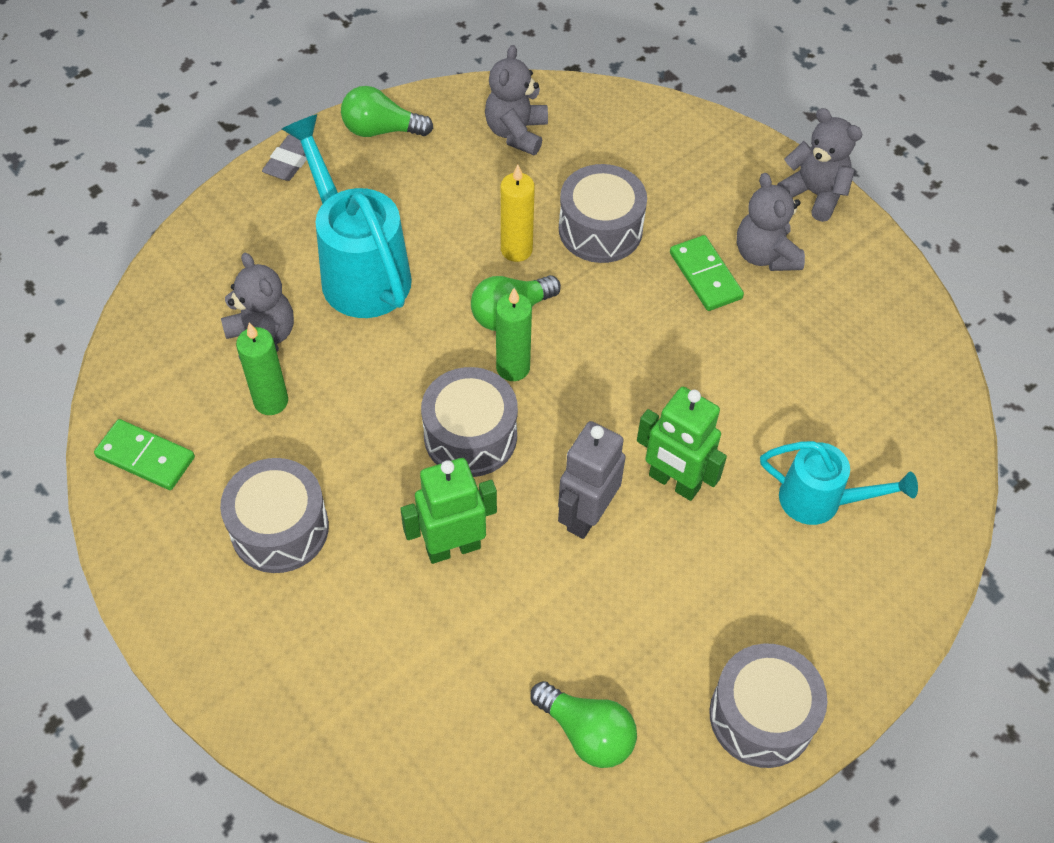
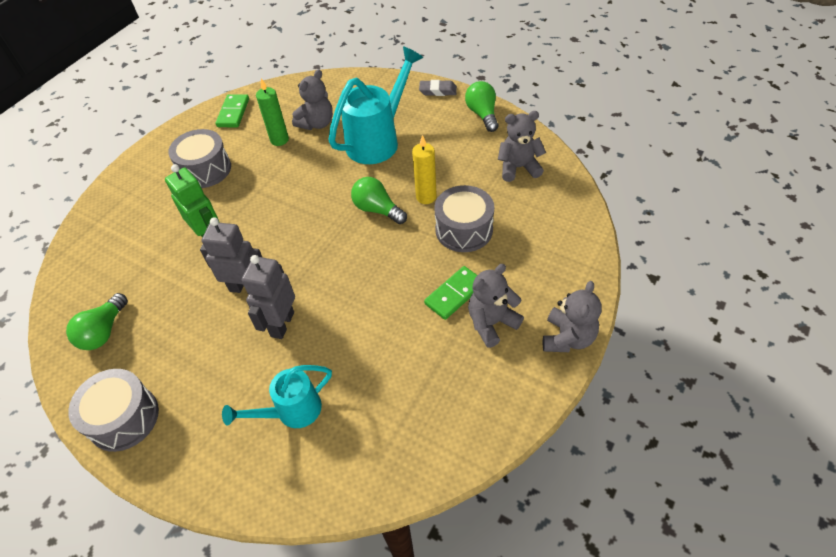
camera: 75 degrees right, 5 degrees down
grey drum [421,367,518,477] -> none
green candle [496,288,532,381] -> none
green robot [637,387,727,501] -> grey robot [242,255,295,339]
turquoise watering can [760,441,918,525] -> turquoise watering can turned 60 degrees clockwise [222,365,332,428]

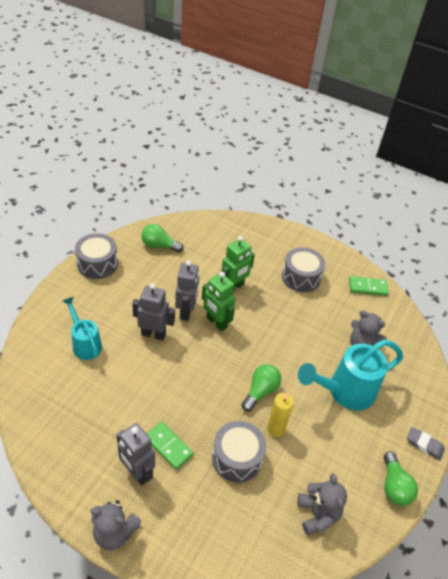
camera: 80 degrees right, 5 degrees down
green candle [256,79,289,146] -> none
turquoise watering can [328,47,423,164] -> turquoise watering can turned 120 degrees clockwise [298,340,403,410]
grey eraser [419,80,457,96] -> grey eraser turned 60 degrees counterclockwise [407,427,445,460]
green light bulb [465,81,499,132] -> green light bulb turned 105 degrees clockwise [384,452,418,506]
grey teddy bear [468,264,524,348] -> grey robot [116,423,155,485]
none -> green robot [202,272,235,331]

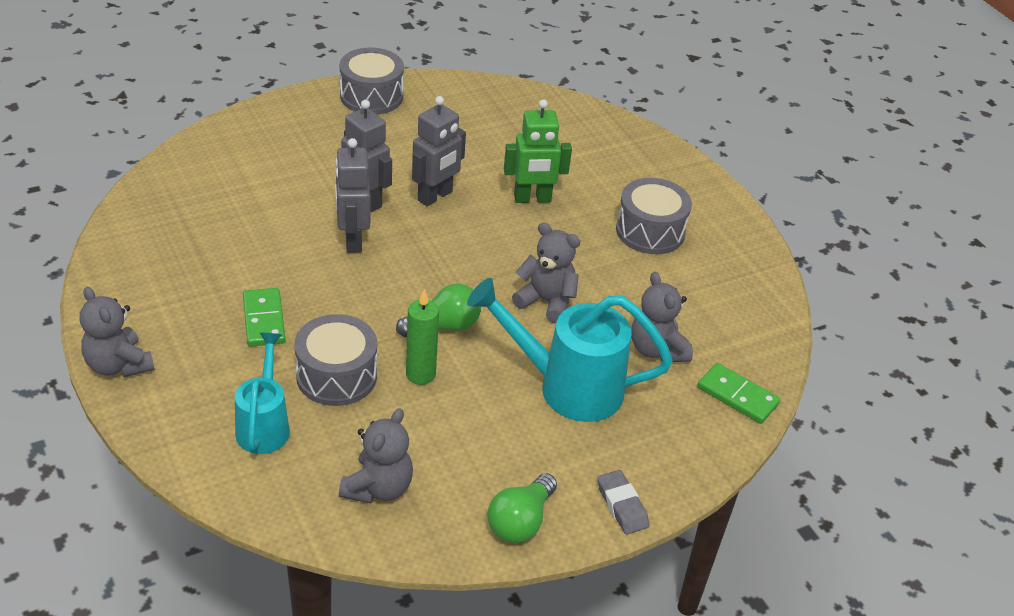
camera: 35 degrees right, 5 degrees down
turquoise watering can [63,296,102,360] -> turquoise watering can moved to [235,333,290,454]
grey robot [116,423,155,485] -> grey robot moved to [335,138,370,253]
green light bulb [141,224,184,252] -> none
green robot [202,272,235,331] -> none
yellow candle [267,392,294,437] -> green candle [406,289,439,385]
green domino [349,276,389,296] -> green domino moved to [697,363,780,424]
none -> grey teddy bear [512,223,580,324]

